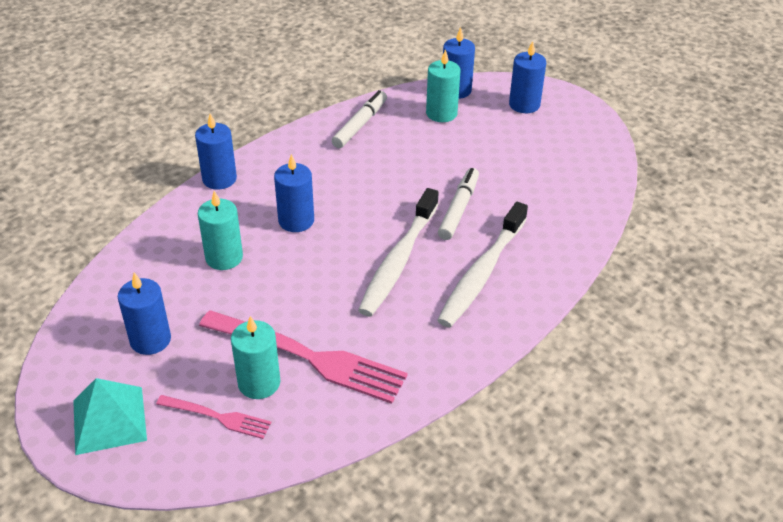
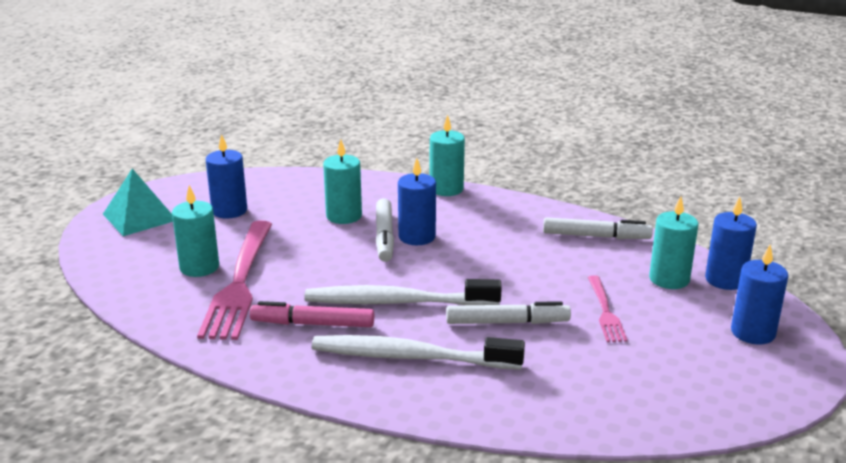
camera: 70 degrees right, 15 degrees down
pink fork [156,395,271,439] -> pink fork moved to [588,275,627,342]
blue candle [195,113,237,190] -> turquoise candle [430,114,465,196]
none -> pink marker [250,301,374,327]
none -> white marker [376,198,394,262]

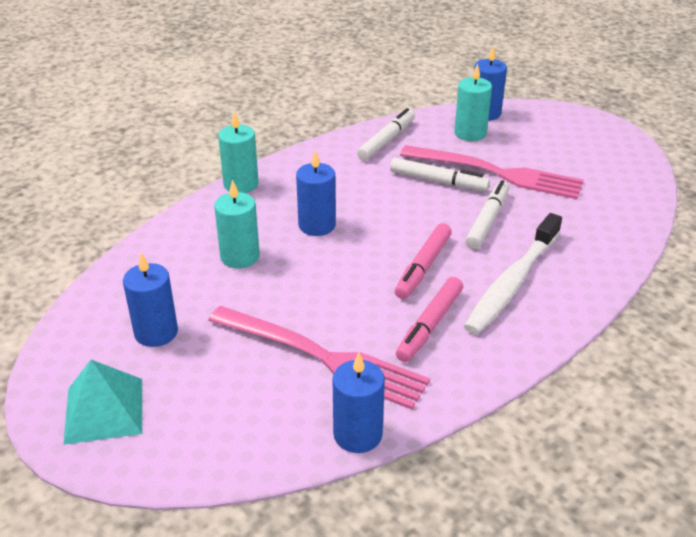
camera: 65 degrees left, 10 degrees up
turquoise candle [172,185,219,277] -> none
white toothbrush [304,279,502,305] -> pink marker [395,223,452,299]
white marker [376,198,394,262] -> white marker moved to [390,158,490,191]
pink fork [588,275,627,342] -> pink fork [400,145,584,199], size x1.96
blue candle [731,245,788,345] -> blue candle moved to [332,353,385,453]

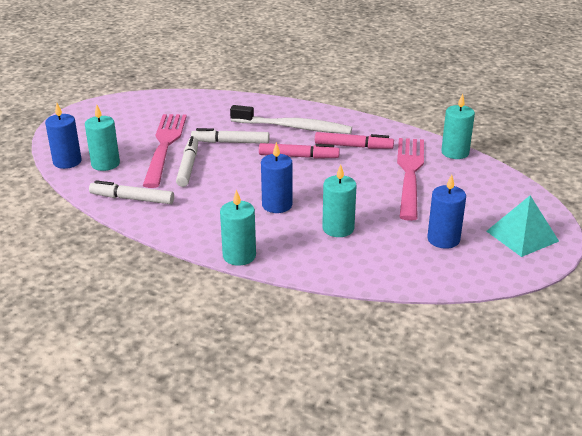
camera: 110 degrees left, 5 degrees down
blue candle [332,353,385,453] -> turquoise candle [441,94,475,159]

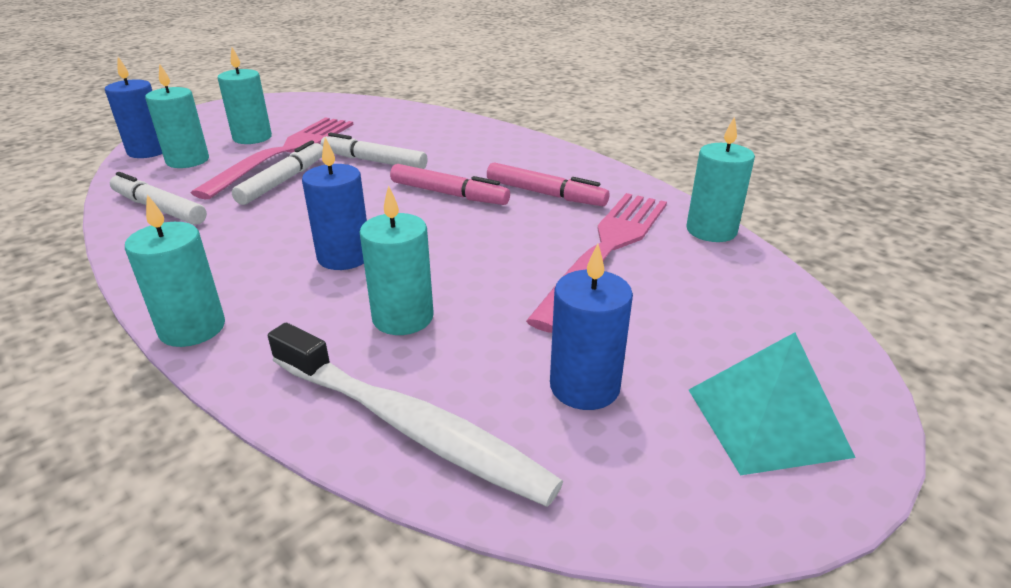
camera: 20 degrees right, 0 degrees up
white toothbrush [230,105,352,134] -> white toothbrush moved to [268,323,563,507]
none -> turquoise candle [218,47,272,144]

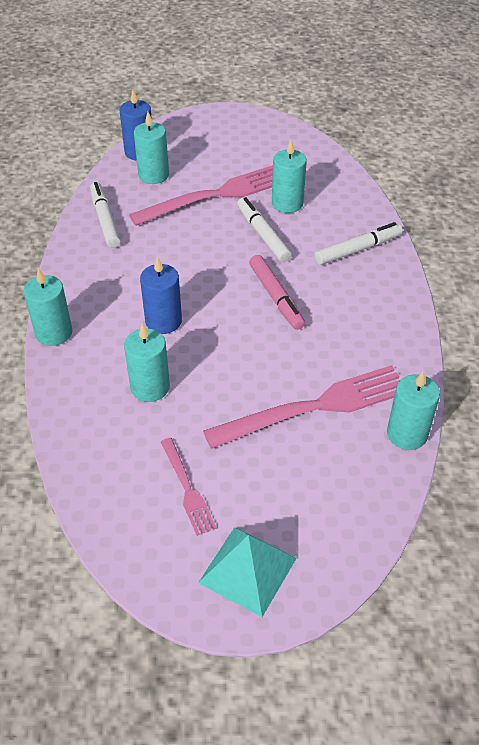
camera: 40 degrees right, 15 degrees up
turquoise candle [218,47,272,144] -> turquoise candle moved to [272,140,307,213]
white marker [232,140,323,205] -> white marker moved to [315,222,403,265]
white toothbrush [268,323,563,507] -> none
pink marker [487,162,609,206] -> none
blue candle [550,244,633,410] -> pink fork [161,438,216,536]

